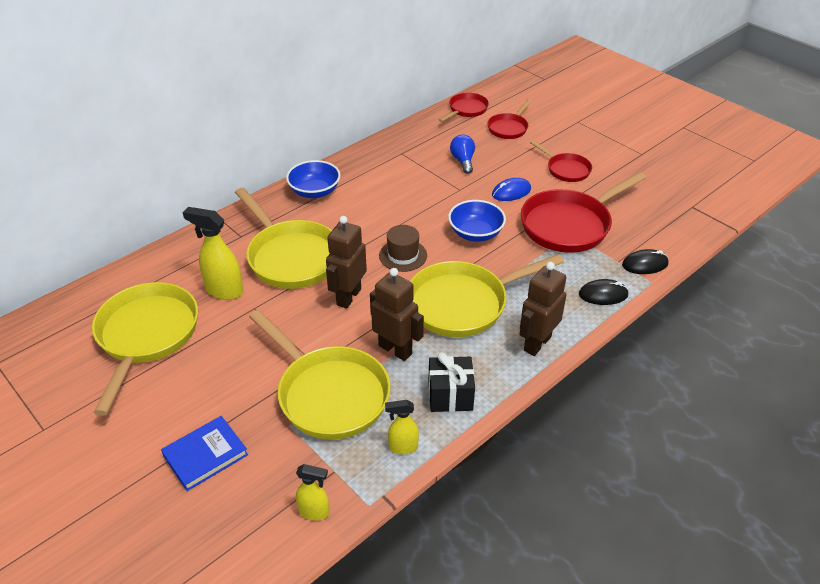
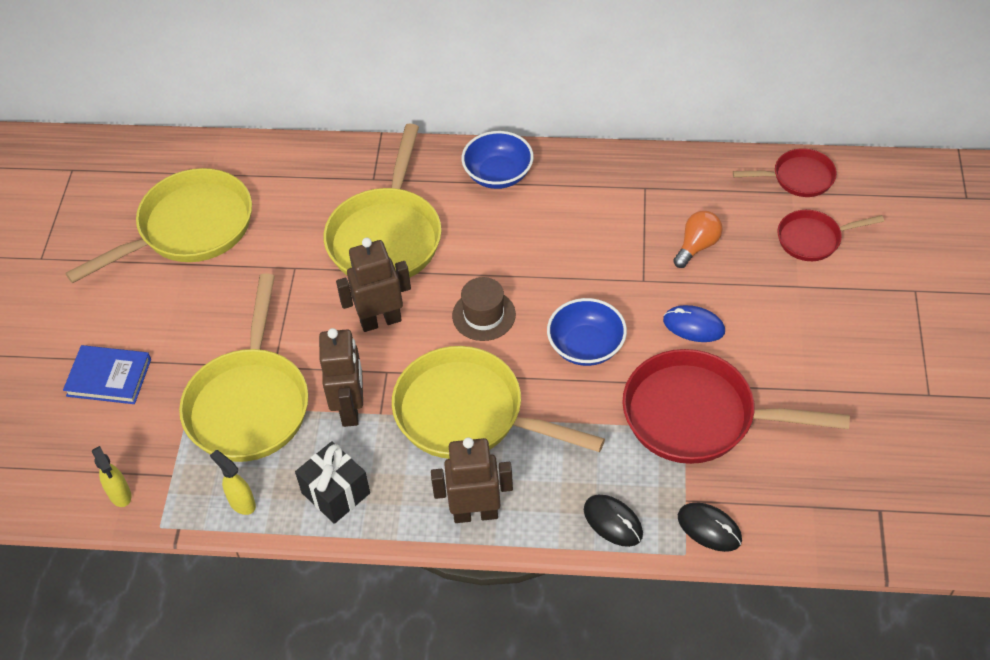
camera: 50 degrees right, 10 degrees up
yellow spray bottle [183,207,243,300] -> none
blue light bulb [450,135,475,174] -> orange light bulb [673,211,722,268]
red pan [530,140,592,182] -> none

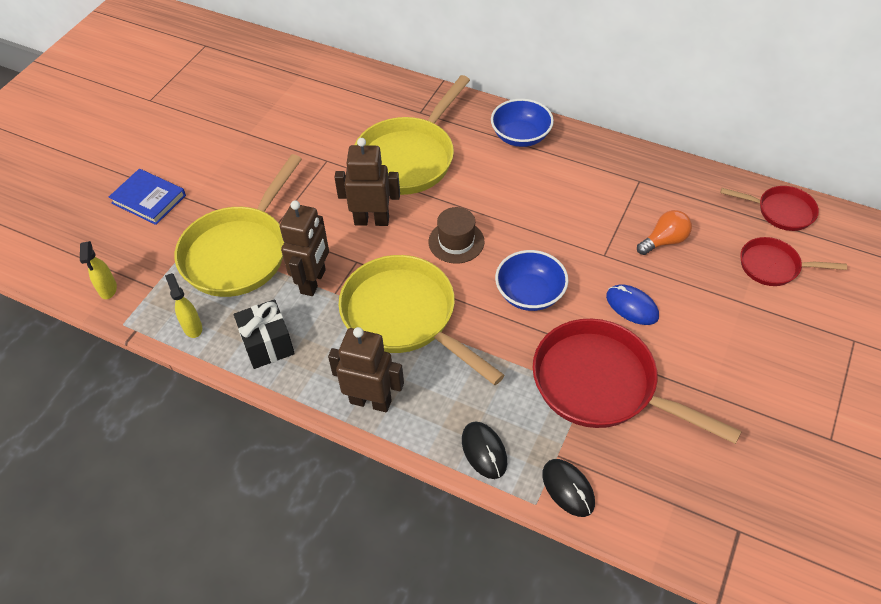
camera: 20 degrees right, 0 degrees up
yellow pan [65,168,252,283] -> none

